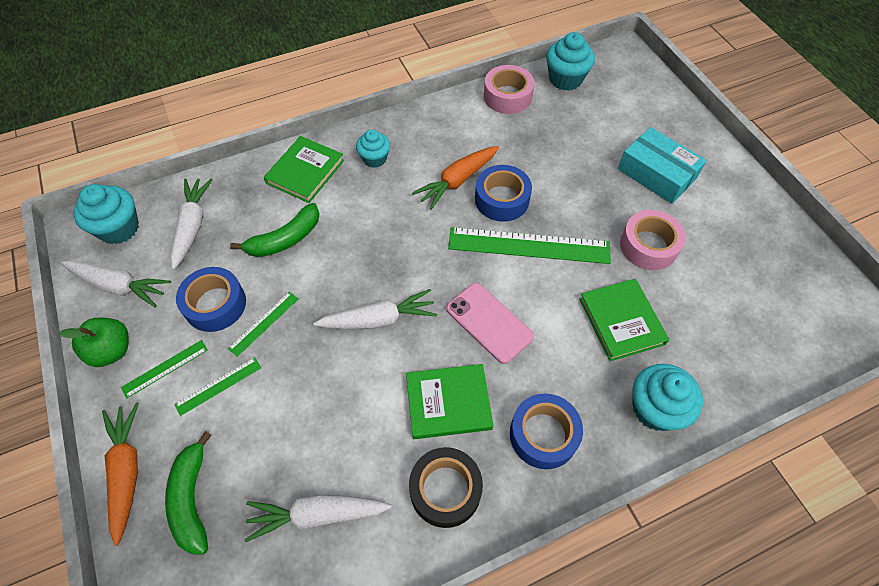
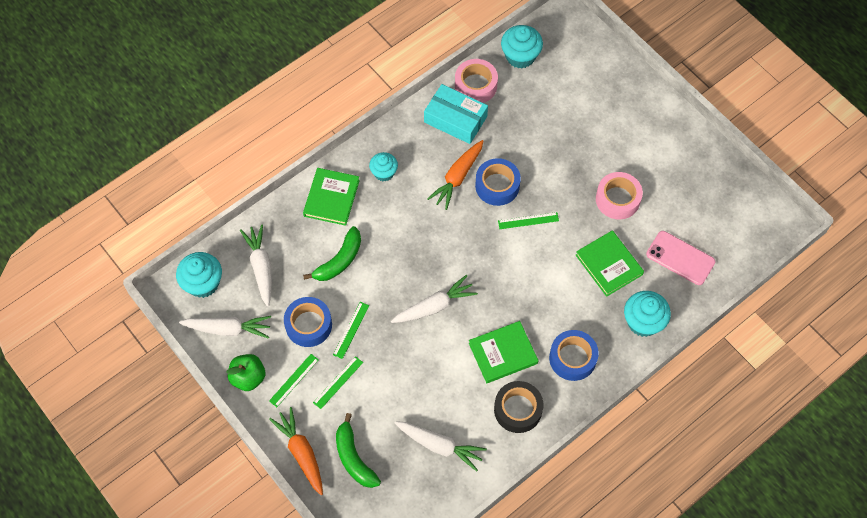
camera: 15 degrees left, 5 degrees up
white carrot [245,495,391,542] -> white carrot turned 135 degrees counterclockwise [395,421,487,471]
pink phone [446,283,534,364] -> pink phone moved to [646,231,715,285]
green ruler [448,227,611,264] -> green ruler [498,212,559,229], size x0.48
turquoise box [618,127,707,204] -> turquoise box moved to [424,84,488,144]

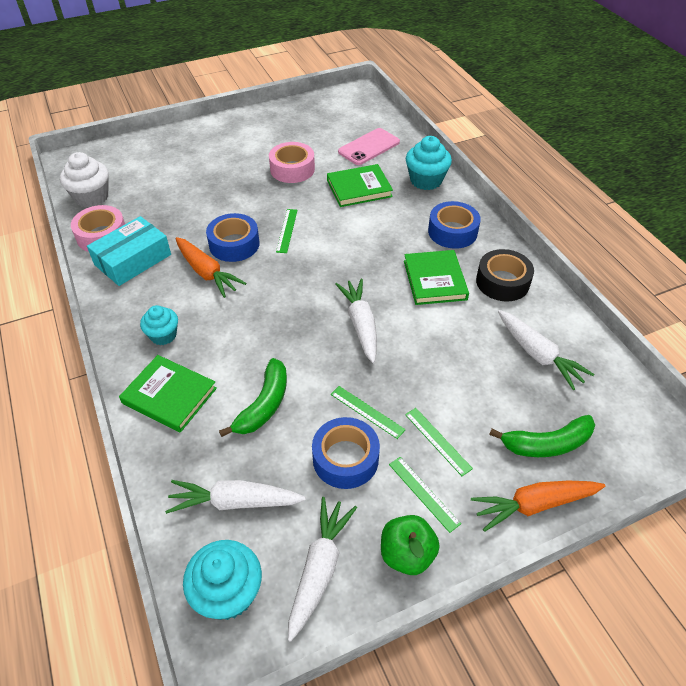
camera: 75 degrees left, 15 degrees down
green banana [303,226,361,281] -> green banana turned 60 degrees clockwise [219,358,287,437]
white carrot [395,421,487,471] -> white carrot turned 105 degrees clockwise [498,310,594,390]
turquoise cupcake [501,25,543,68] -> white cupcake [60,152,109,207]

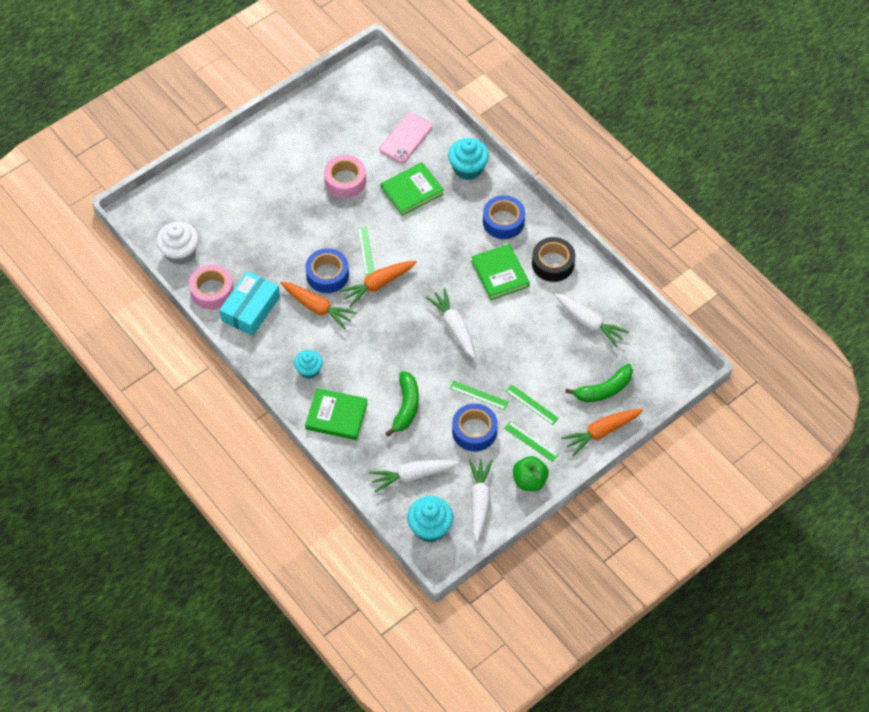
camera: 15 degrees left, 10 degrees up
none -> orange carrot [339,261,417,307]

